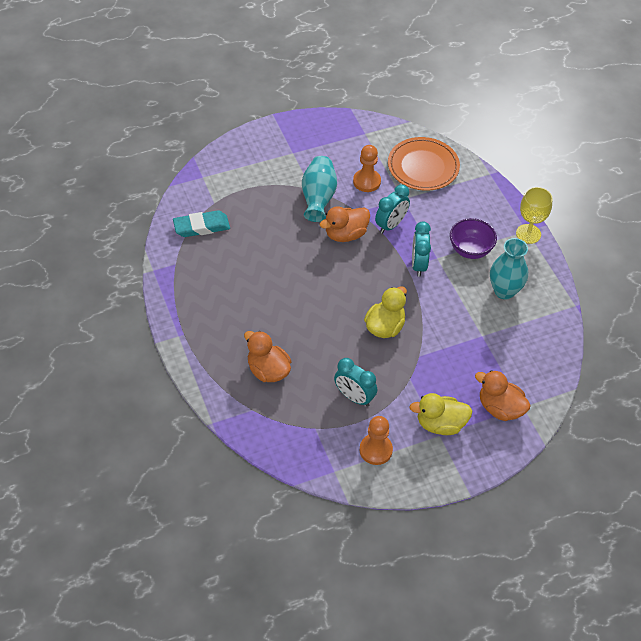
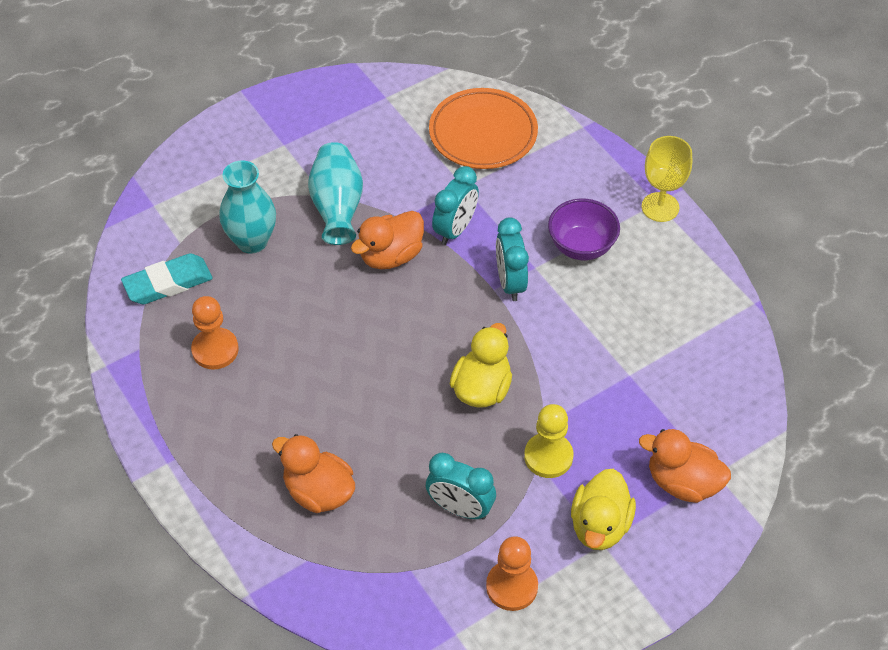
camera: 10 degrees left, 0 degrees up
orange pawn [353,145,381,192] -> orange pawn moved to [191,296,239,370]
yellow duck [409,393,472,435] -> yellow duck turned 60 degrees counterclockwise [571,469,636,550]
turquoise vase [490,238,528,299] -> turquoise vase moved to [219,160,276,254]
none -> yellow pawn [524,404,573,478]

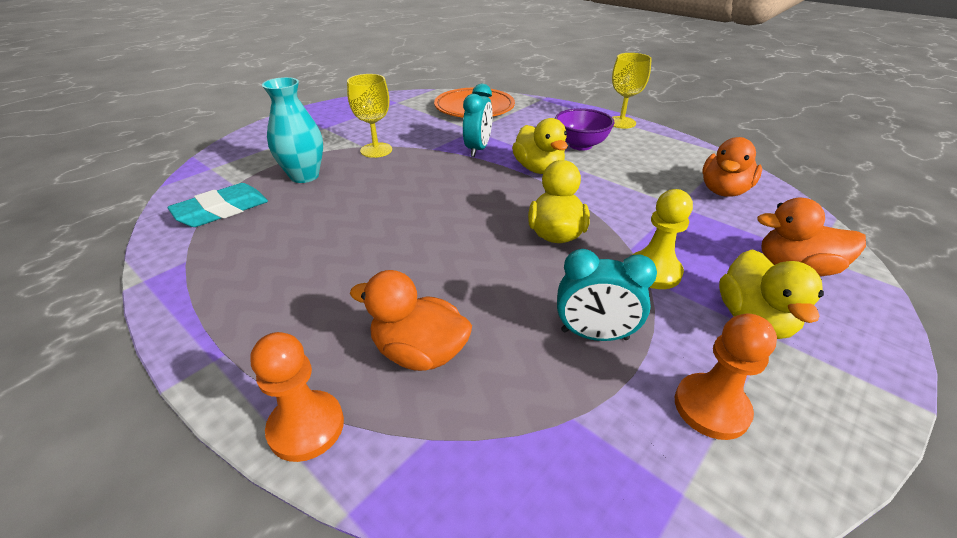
camera: 15 degrees left, 15 degrees down
orange pawn [191,296,239,370] -> orange pawn moved to [250,332,344,462]
turquoise vase [308,142,363,245] -> yellow goblet [347,74,392,158]
orange duck [351,211,424,269] -> orange duck moved to [702,137,762,197]
turquoise clock [496,218,529,301] -> yellow duck [512,118,568,174]

